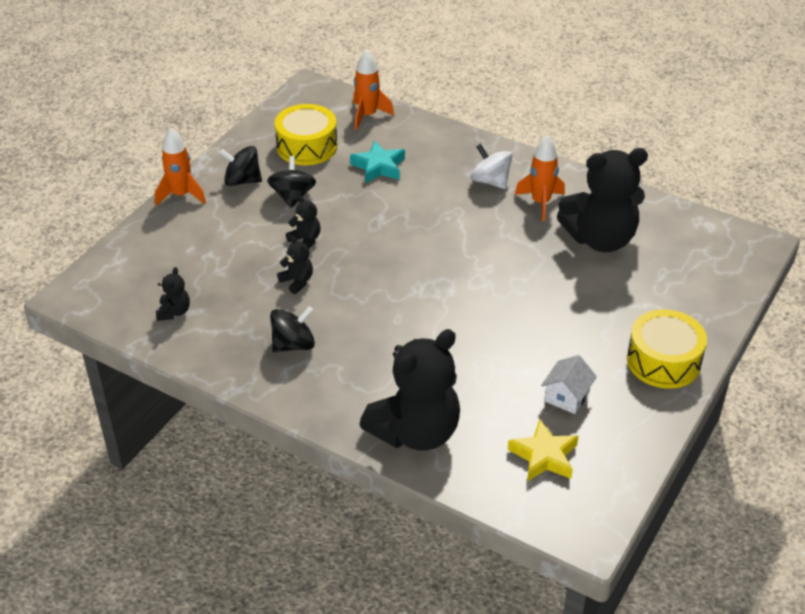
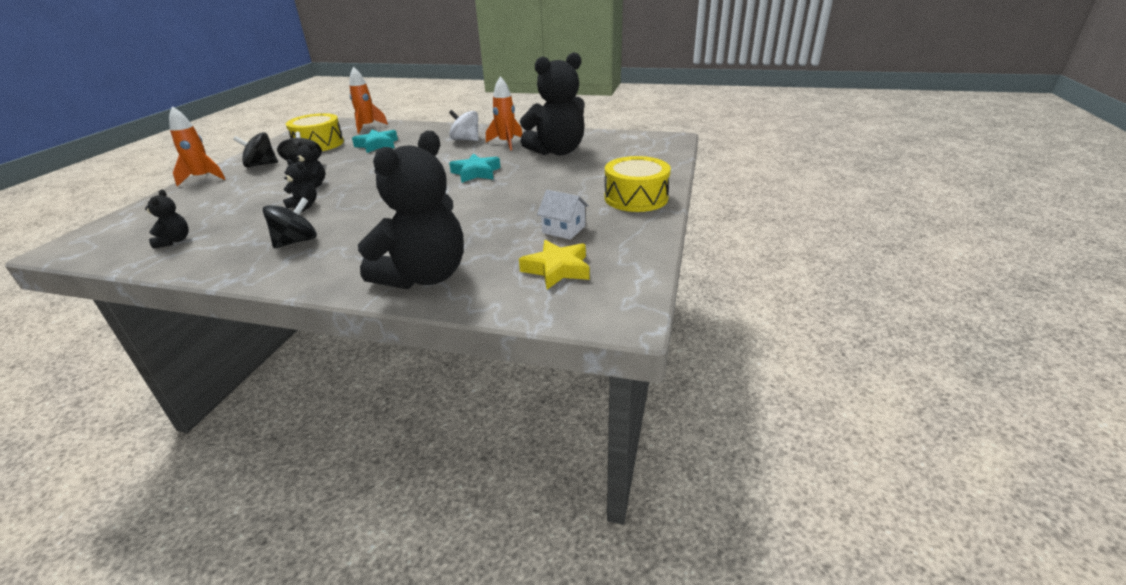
camera: 15 degrees left, 10 degrees down
white house [541,355,597,414] -> white house turned 75 degrees counterclockwise [537,190,589,240]
none -> turquoise star [449,153,501,183]

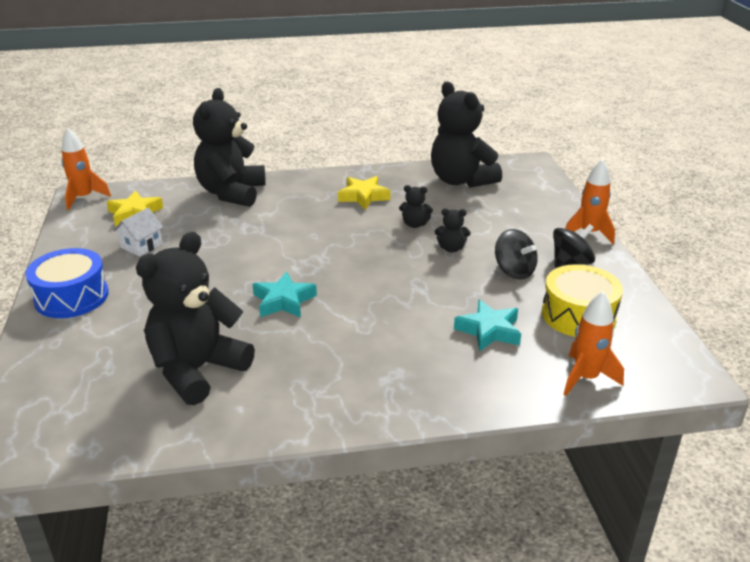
camera: 155 degrees right, 0 degrees up
black teddy bear [145,189,189,249] -> black teddy bear [431,81,502,188], size x2.40
black spinning top [263,197,317,248] -> yellow star [338,176,390,210]
white spinning top [449,110,478,141] -> none
orange rocket [486,76,522,150] -> orange rocket moved to [61,128,111,210]
white house [537,190,589,240] -> white house turned 60 degrees counterclockwise [113,208,164,257]
yellow drum [604,156,671,212] -> blue drum [25,248,109,318]

